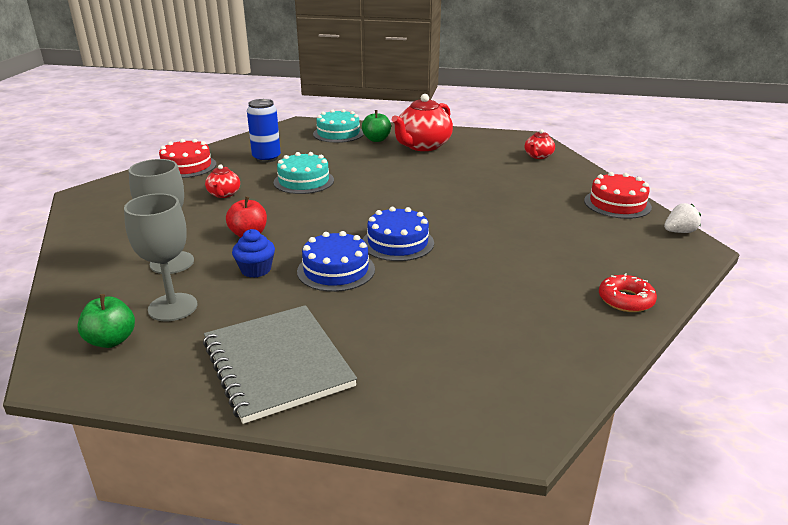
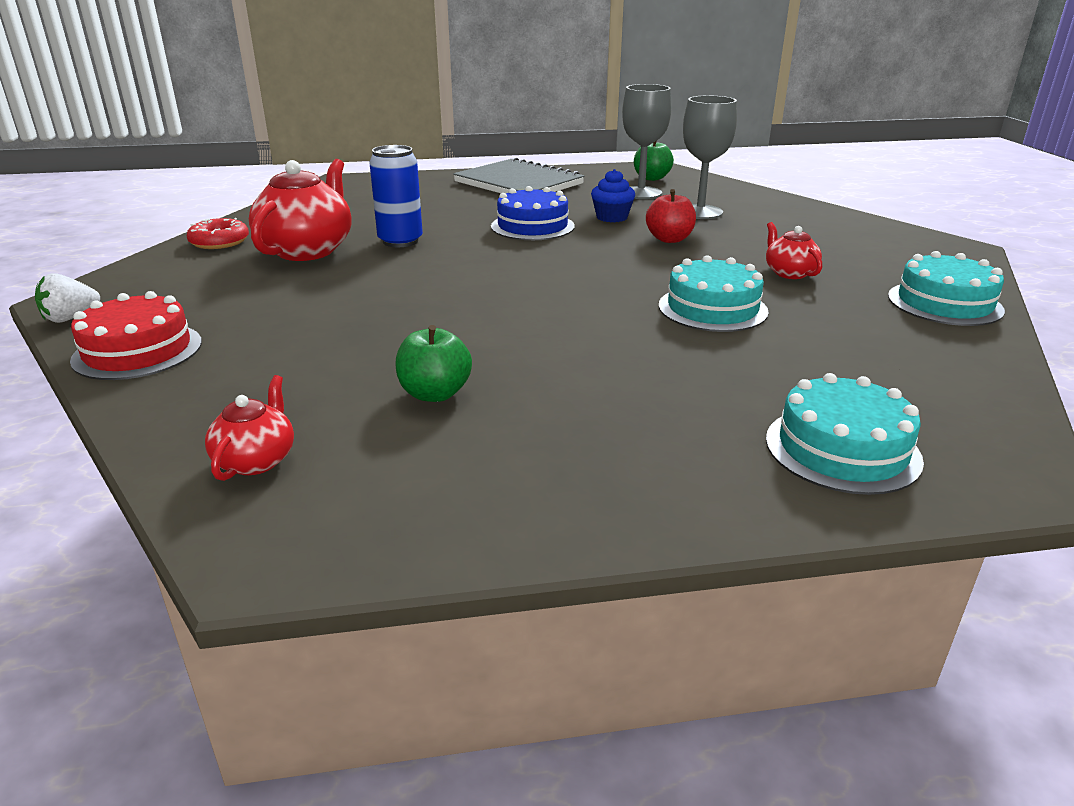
camera: 160 degrees right, 0 degrees up
red cake [159,139,216,178] -> turquoise cake [888,251,1005,326]
blue can [247,99,281,163] -> blue can moved to [369,145,423,247]
green apple [362,110,391,142] -> green apple moved to [396,325,472,402]
blue cake [363,207,434,261] -> none
red teapot [392,94,453,151] -> red teapot moved to [249,159,352,261]

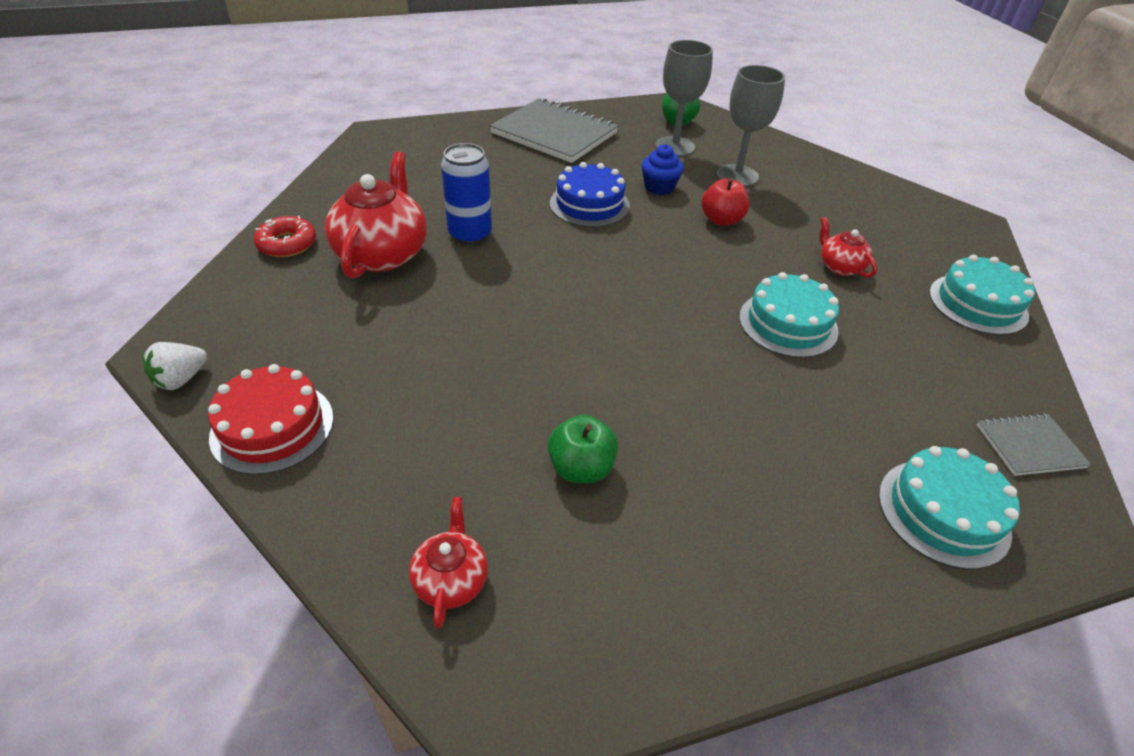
camera: 10 degrees left, 15 degrees up
none -> grey notebook [977,413,1091,476]

